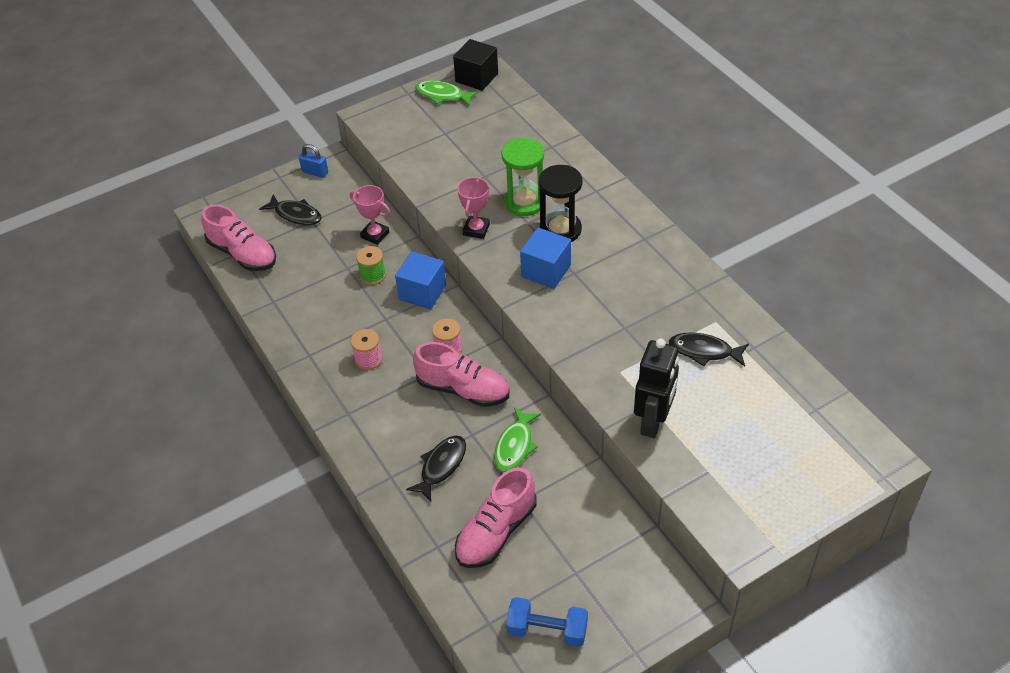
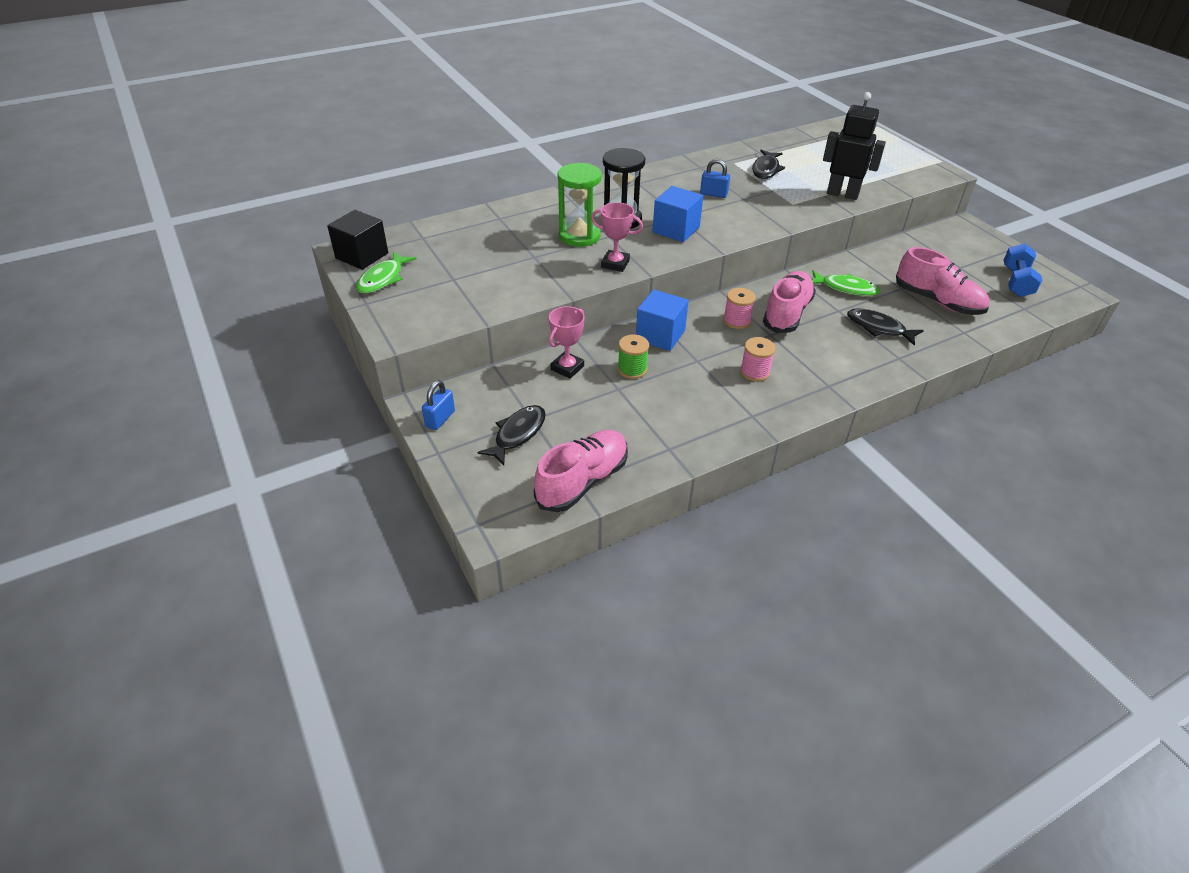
camera: 90 degrees left, 5 degrees down
none -> blue padlock [700,159,730,198]

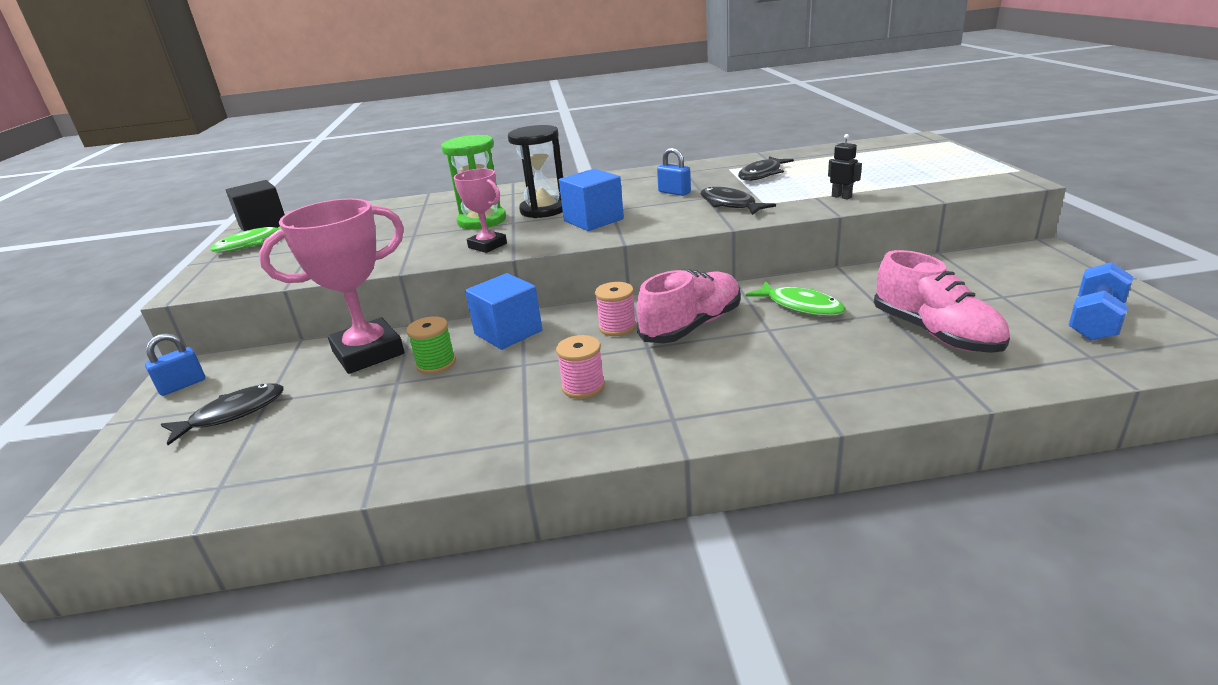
camera: 25 degrees right, 15 degrees down
pink shoe [534,430,628,512] -> none
pink trophy [549,306,585,379] -> pink trophy [259,198,404,374], size x1.84
black robot [823,92,886,200] -> black robot [828,134,862,199], size x0.46
black fish [847,308,924,346] -> black fish moved to [701,187,776,215]

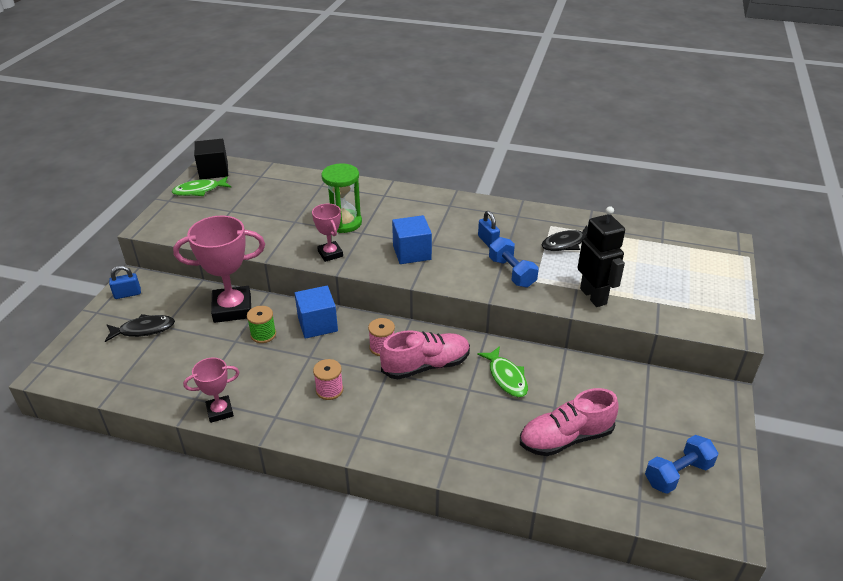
camera: 20 degrees right, 10 degrees up
black hourglass [508,125,563,218] -> none
black fish [701,187,776,215] -> blue dumbbell [489,237,539,287]
black robot [828,134,862,199] -> black robot [577,206,625,307], size x2.17
pink shoe [874,250,1010,353] -> pink shoe turned 75 degrees clockwise [520,388,619,456]
none -> pink trophy [183,358,239,423]

